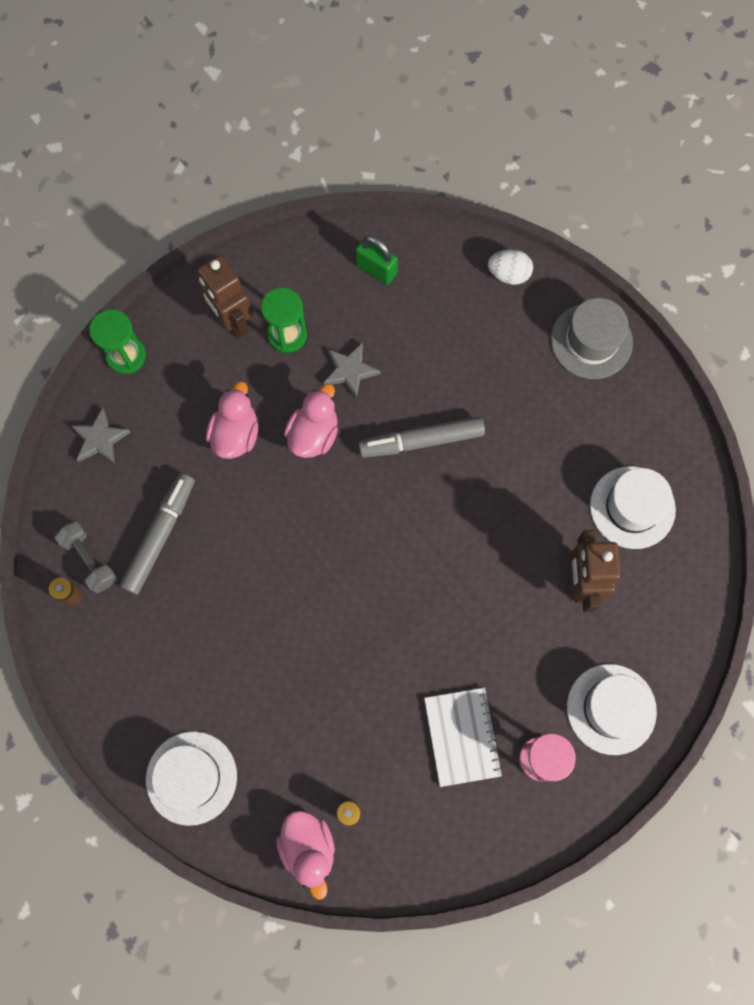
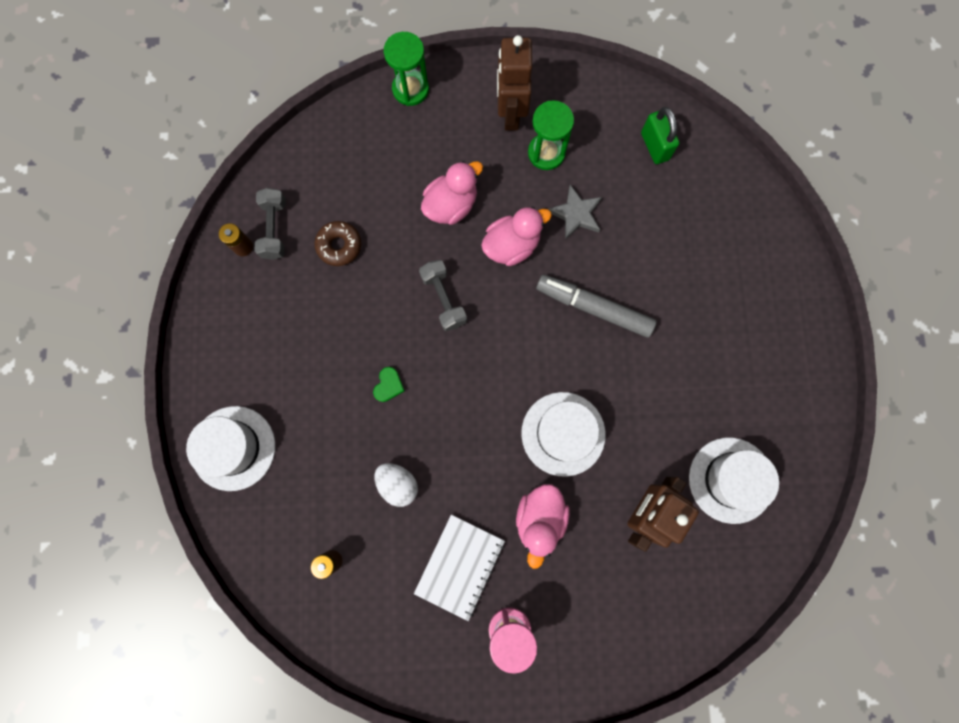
camera: 35 degrees right, 5 degrees up
grey star [70,408,131,464] -> none
grey marker [119,473,195,595] -> brown donut [314,221,361,266]
pink duck [276,811,335,900] -> pink duck moved to [516,484,570,569]
white egg [488,249,533,285] -> white egg moved to [374,463,418,507]
grey hat [551,298,633,379] -> none
white hat [567,664,657,755] -> white hat moved to [521,392,606,477]
none -> green heart [373,367,405,402]
none -> grey dumbbell [419,260,467,331]

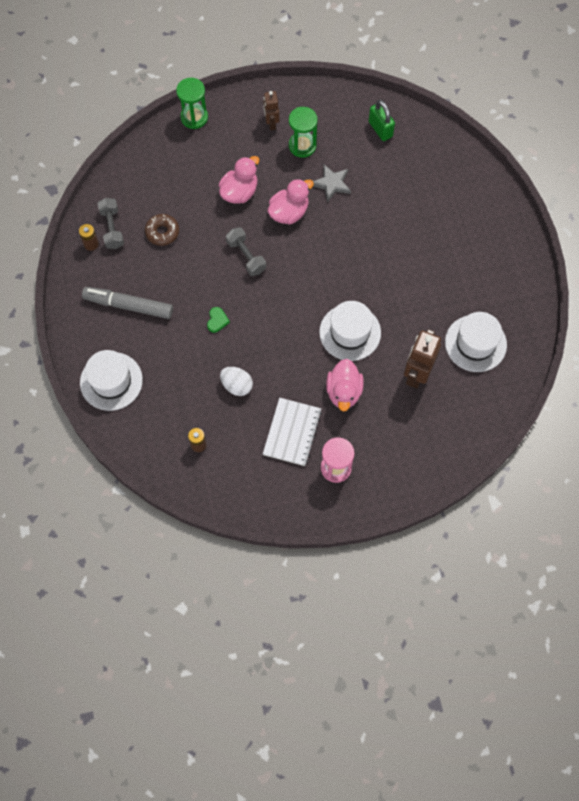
camera: 10 degrees left, 10 degrees down
brown robot [497,35,532,131] -> brown robot [263,91,279,130], size x0.60
grey marker [536,275,657,338] -> grey marker moved to [82,287,173,319]

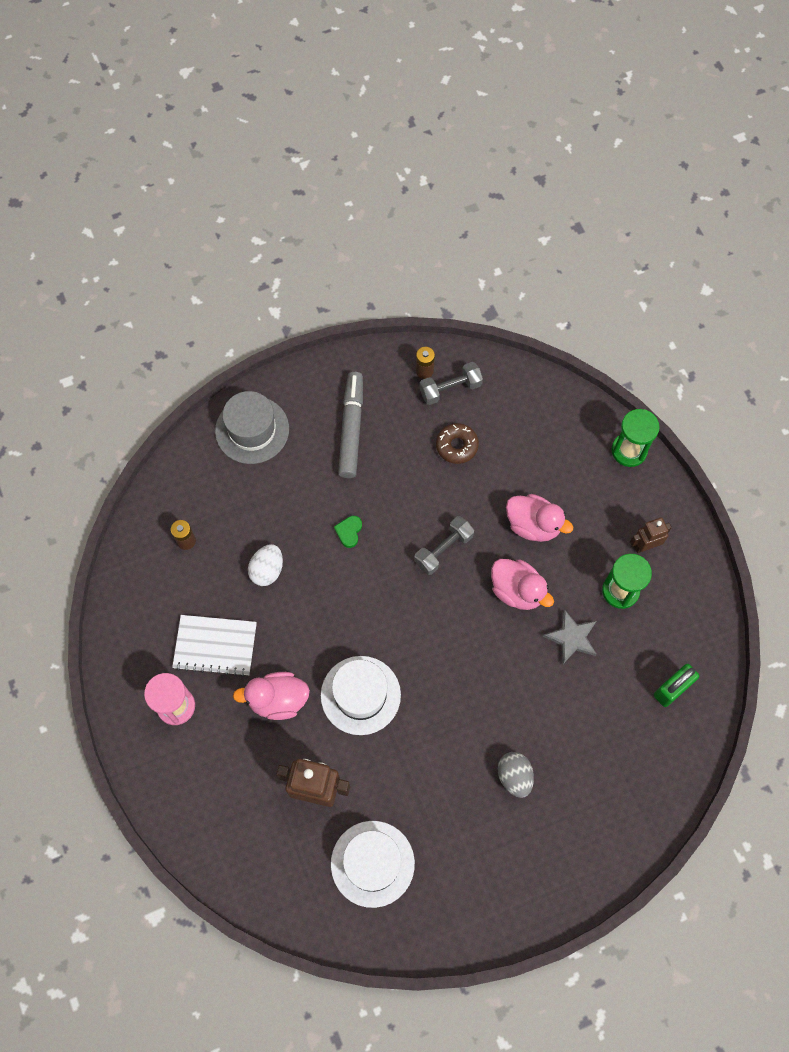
camera: 80 degrees right, 0 degrees up
white hat [80,350,143,411] -> grey hat [215,391,289,464]
green heart [207,307,230,333] -> green heart turned 105 degrees clockwise [334,516,362,548]
none -> grey egg [498,752,534,798]

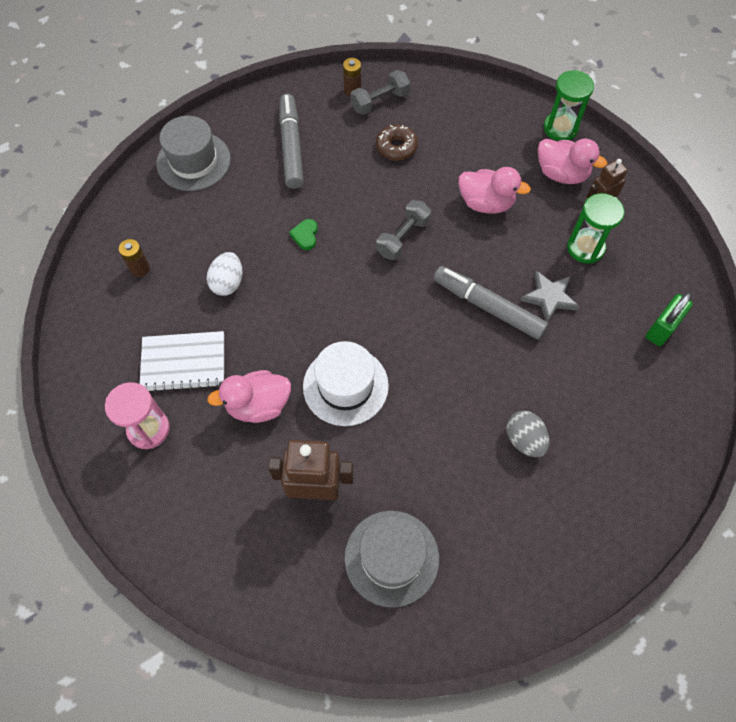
camera: 10 degrees left, 5 degrees down
white hat [331,821,415,908] -> grey hat [344,511,439,607]
pink duck [491,559,554,610] -> pink duck moved to [538,139,607,184]
none -> grey marker [433,266,548,340]

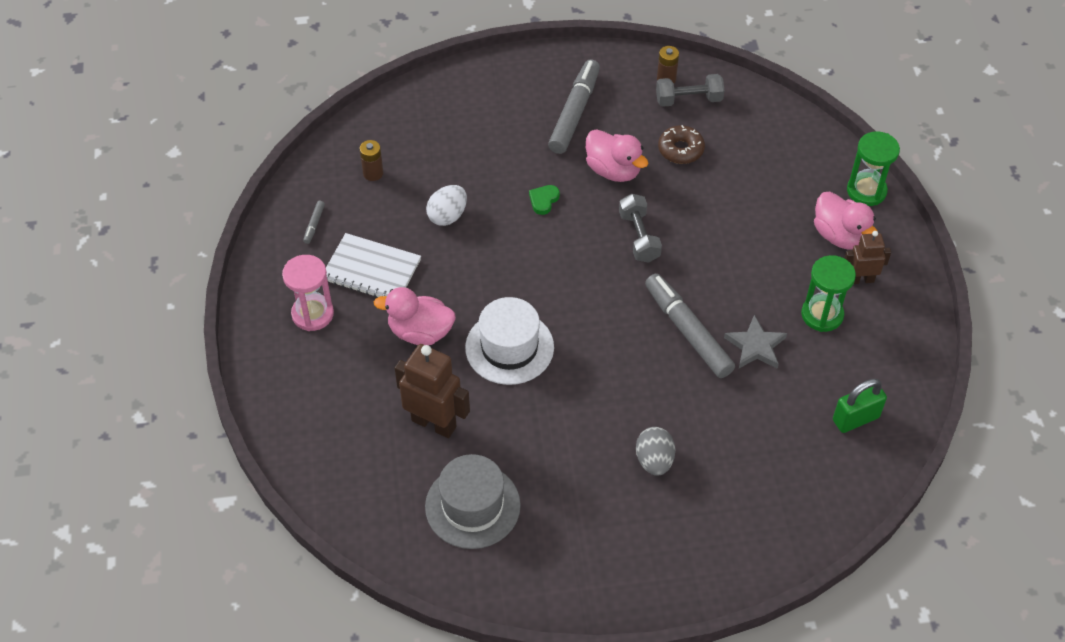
camera: 25 degrees right, 10 degrees down
grey hat [156,116,231,191] -> none
grey dumbbell [376,200,431,260] -> grey dumbbell turned 75 degrees counterclockwise [619,194,662,263]
pink duck [458,167,531,214] -> pink duck moved to [586,129,648,182]
none -> grey marker [303,201,325,244]

